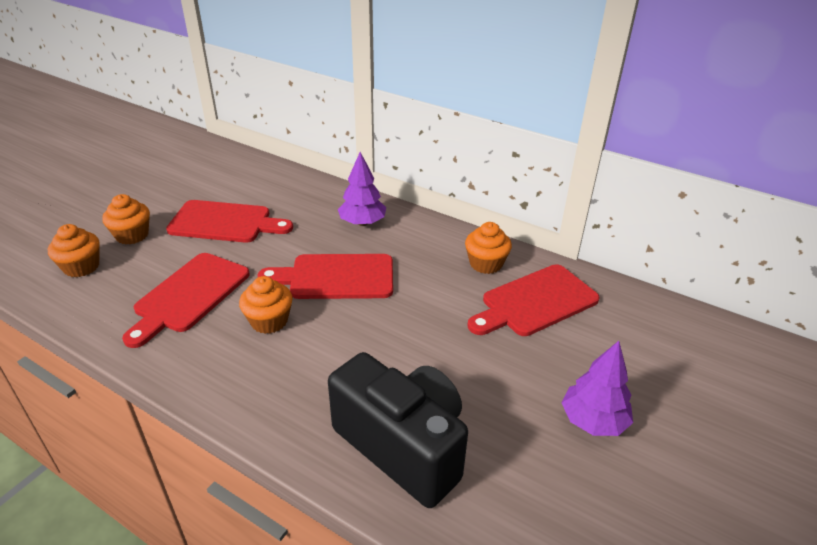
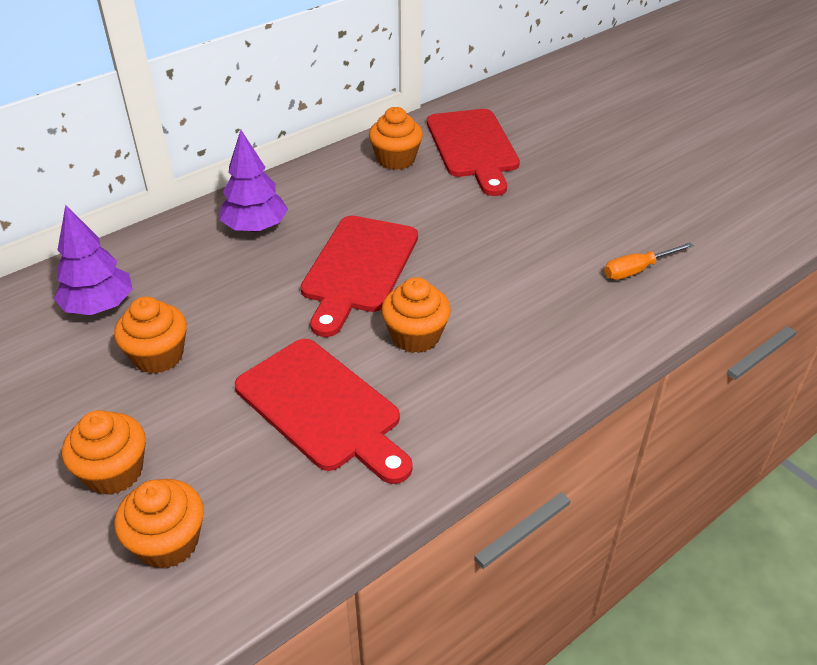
camera: 70 degrees left, 5 degrees up
red cutting board [166,200,293,243] -> orange cupcake [114,297,187,374]
black camera [328,352,468,508] -> orange screwdriver [604,242,694,280]
purple tree [562,341,633,436] -> purple tree moved to [54,205,133,315]

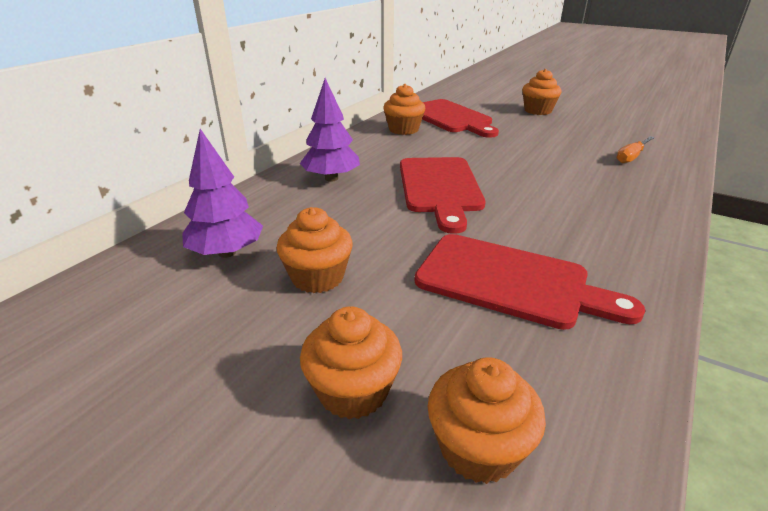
camera: 20 degrees left, 10 degrees down
orange cupcake [381,277,451,353] -> orange cupcake moved to [522,69,561,115]

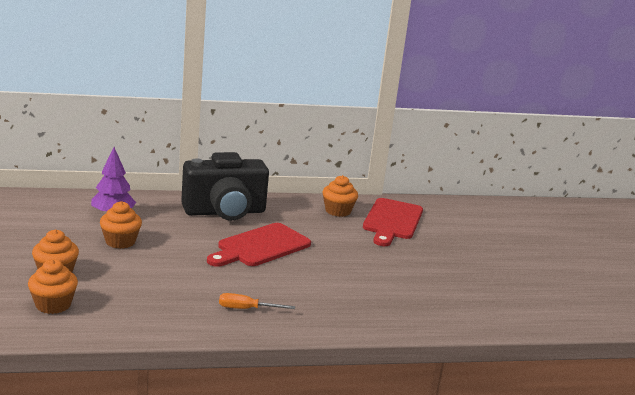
camera: 45 degrees right, 10 degrees down
purple tree [300,78,360,182] -> black camera [181,152,269,220]
red cutting board [415,234,645,330] -> none
orange cupcake [522,69,561,115] -> none
orange screwdriver [617,136,655,163] -> orange screwdriver moved to [219,293,295,309]

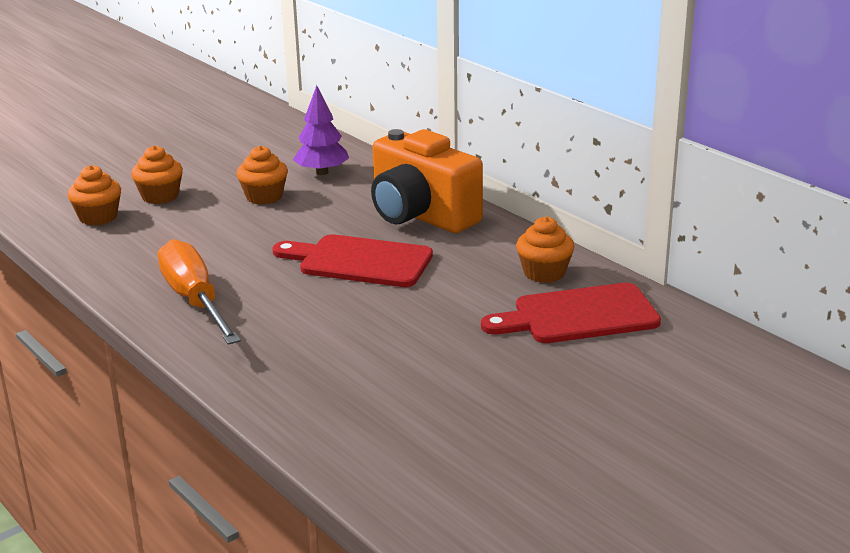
camera: 65 degrees right, 5 degrees up
black camera [181,152,269,220] -> orange camera [371,129,483,233]
orange screwdriver [219,293,295,309] -> orange screwdriver [158,239,241,345], size x2.06

